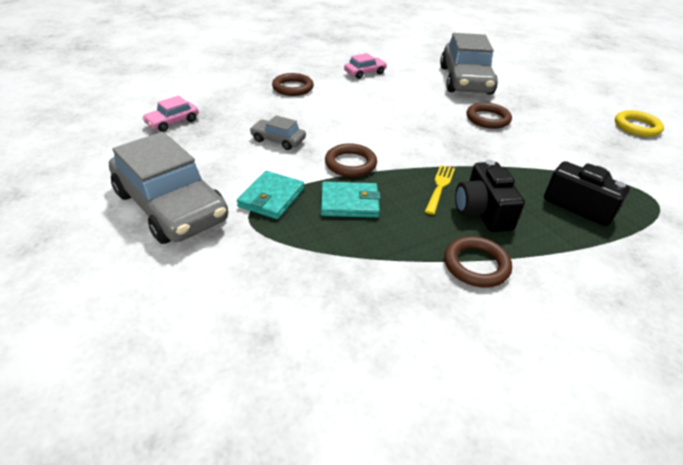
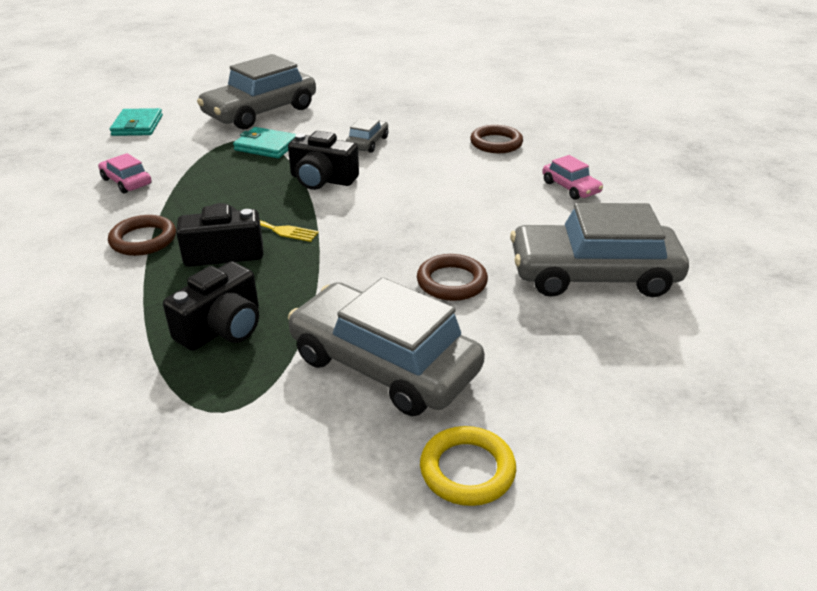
camera: 90 degrees right, 5 degrees down
pink car [142,96,199,132] -> pink car moved to [98,153,152,193]
turquoise wallet [321,182,381,218] -> turquoise wallet moved to [110,108,163,136]
brown ring [325,143,377,177] -> black camera [288,131,359,190]
none -> grey car [288,277,485,416]

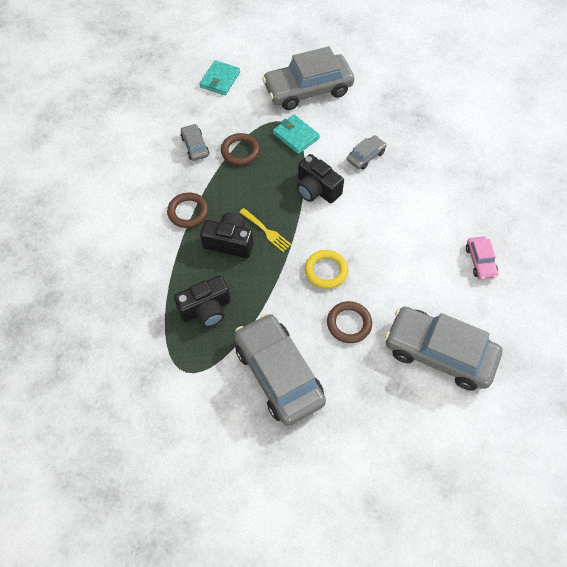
camera: 25 degrees right, 25 degrees up
pink car [98,153,152,193] -> grey car [181,124,209,161]
yellow ring [420,426,516,506] -> yellow ring moved to [305,250,348,289]
brown ring [470,125,523,153] -> brown ring moved to [221,133,260,165]

